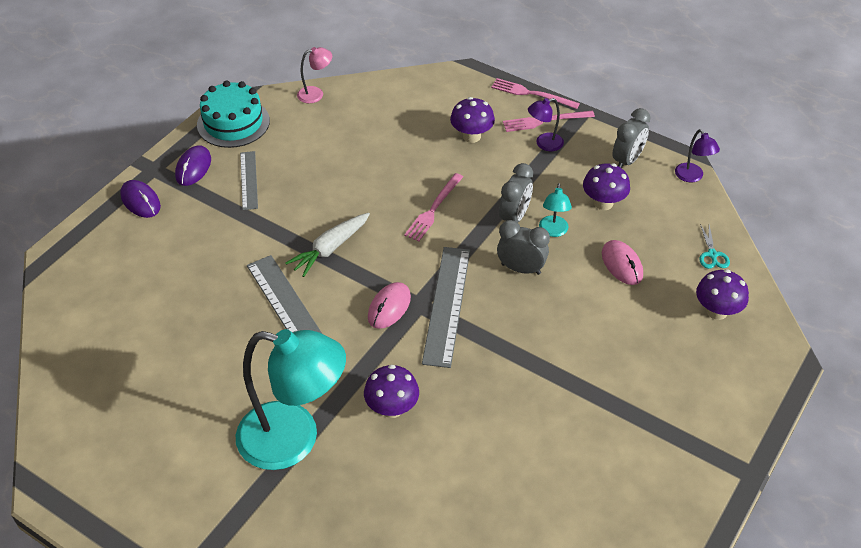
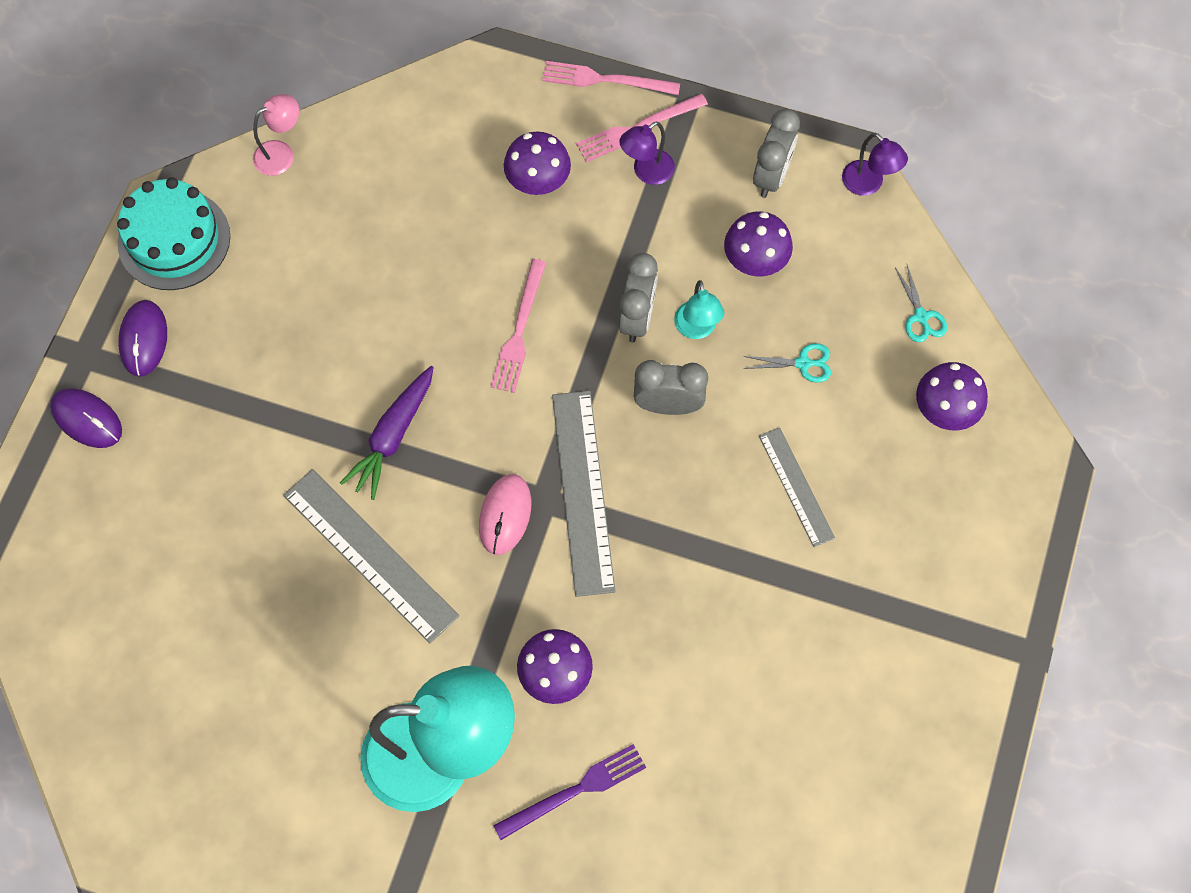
camera: 15 degrees left, 20 degrees up
grey ruler [240,151,258,210] -> grey ruler moved to [759,427,835,547]
white carrot [285,213,370,277] -> purple carrot [340,366,434,500]
pink mouse [602,240,643,285] -> turquoise scissors [743,343,831,383]
none -> purple fork [493,744,646,840]

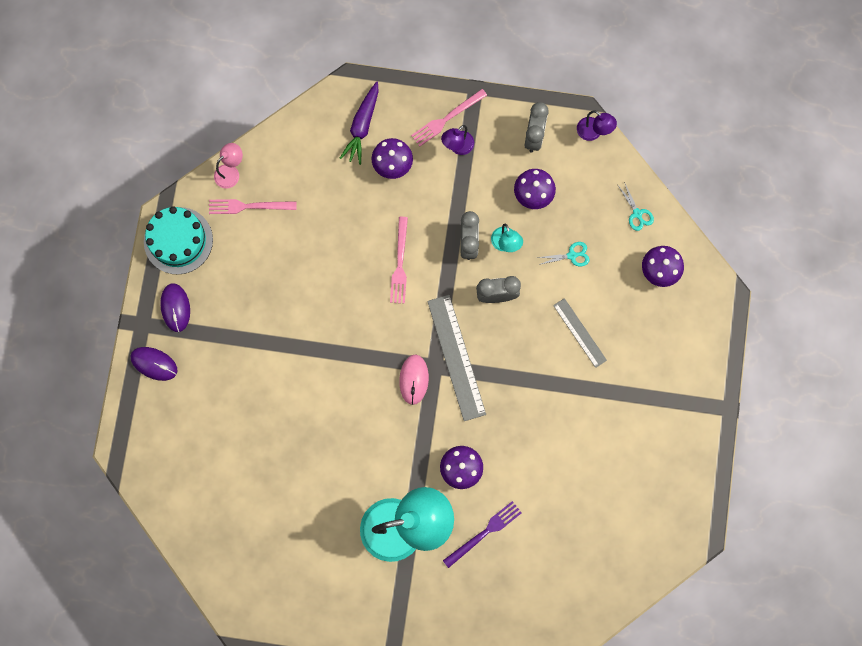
camera: 10 degrees left, 10 degrees up
grey ruler [283,469,459,643] -> none
purple carrot [340,366,434,500] -> purple carrot moved to [340,82,379,165]
pink fork [542,61,680,95] -> pink fork moved to [209,199,297,214]

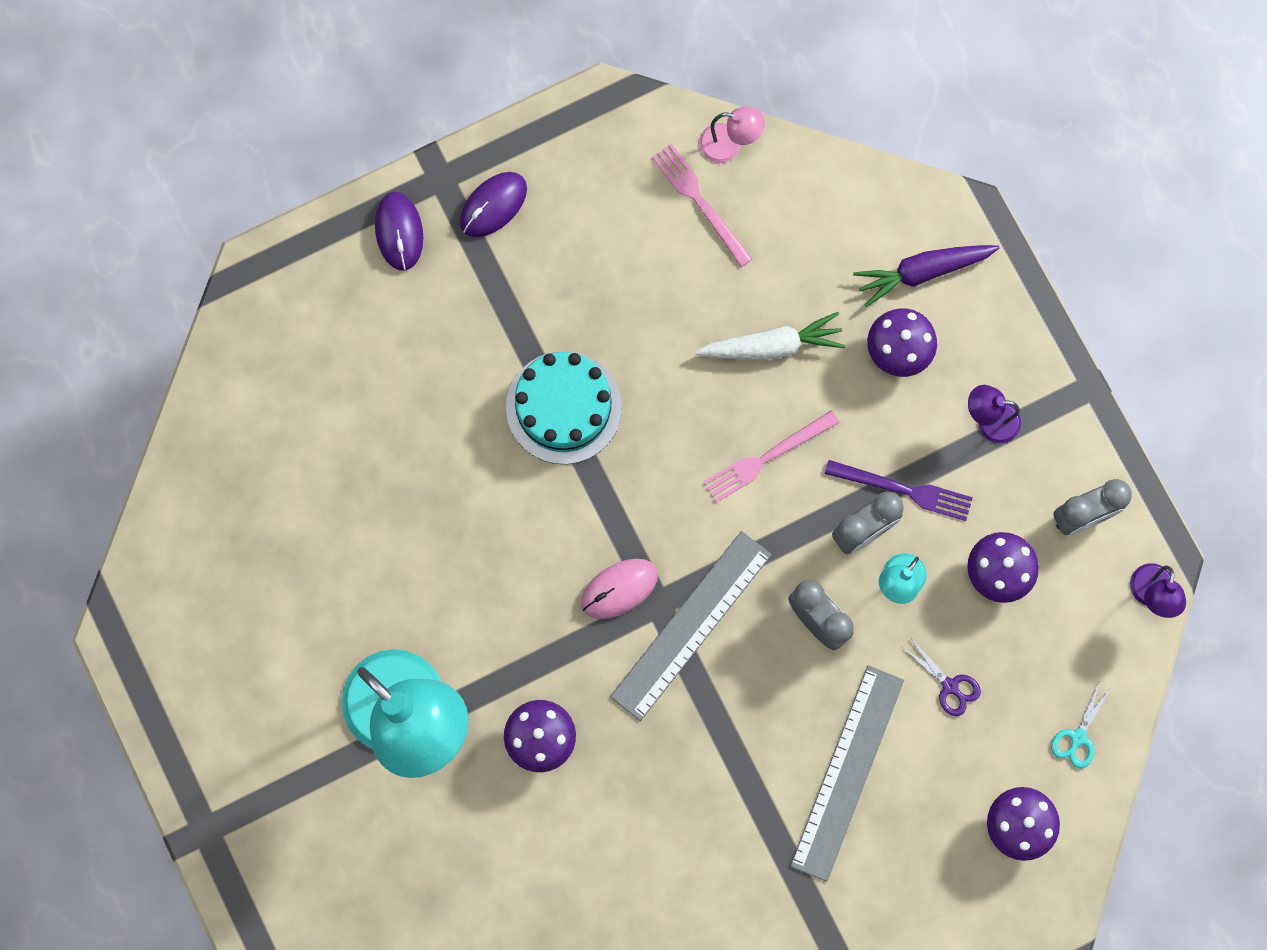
camera: 55 degrees right, 0 degrees up
turquoise cake [144,207,213,275] -> turquoise cake moved to [506,351,622,464]
pink fork [411,89,487,147] -> none
purple fork [443,501,522,568] -> purple fork moved to [825,460,973,521]
turquoise scissors [536,242,590,266] -> purple scissors [902,638,981,716]
grey ruler [553,298,607,368] -> grey ruler [790,665,904,882], size x1.67
none -> white carrot [695,312,846,359]

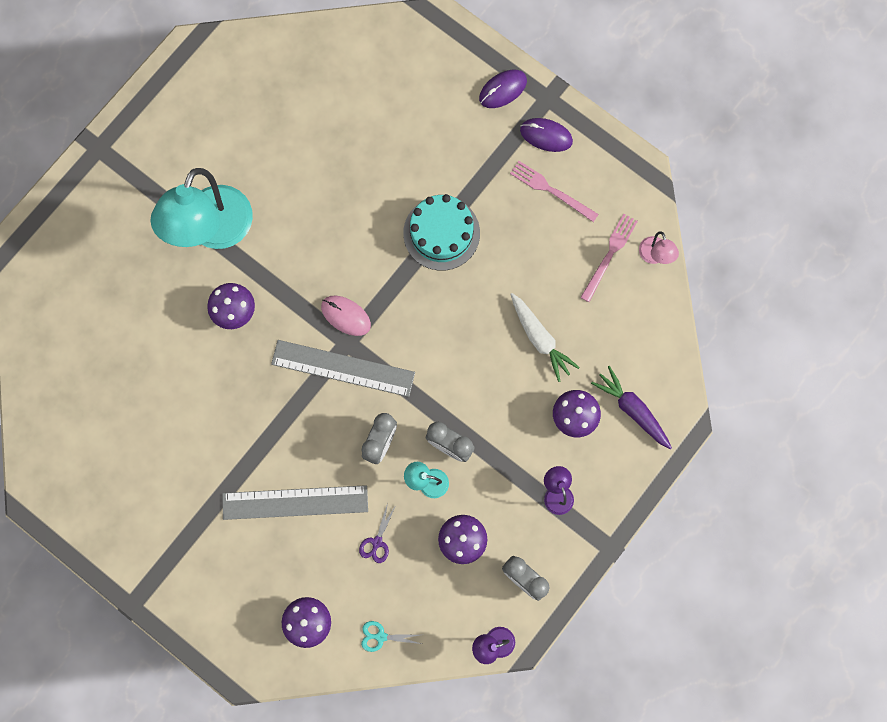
camera: 65 degrees right, 0 degrees up
pink fork [704,410,839,503] -> pink fork moved to [510,161,599,222]
purple fork [825,460,973,521] -> none

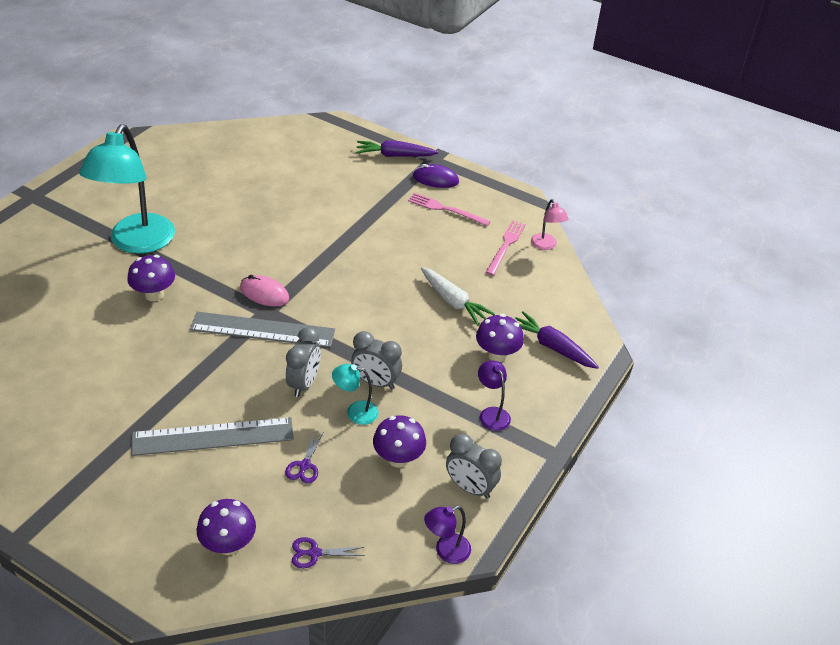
camera: 10 degrees left, 35 degrees down
turquoise scissors [361,621,421,652] -> purple scissors [292,537,365,568]
turquoise cake [403,194,480,270] -> none
purple mouse [479,70,527,108] -> purple carrot [356,140,439,157]

